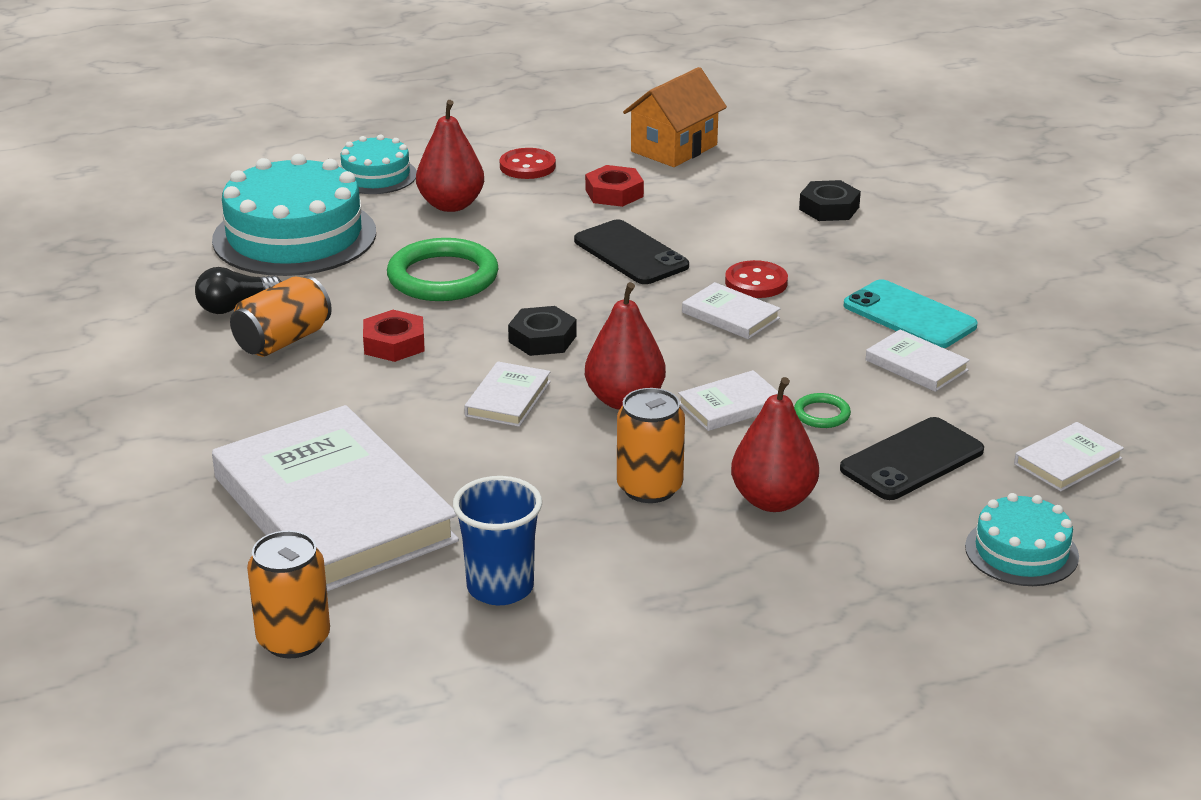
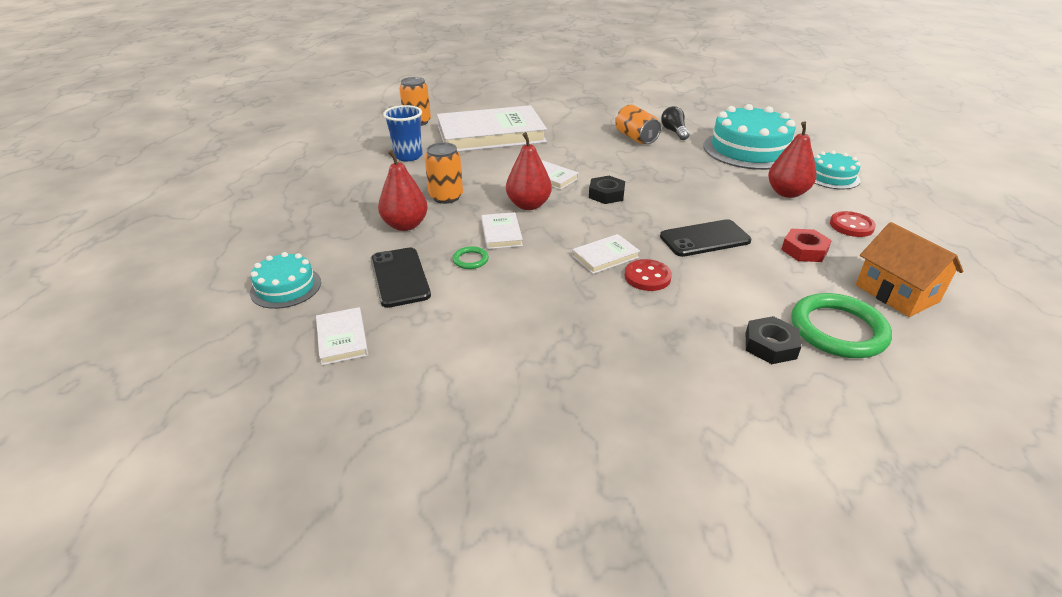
camera: 110 degrees right, 5 degrees up
red nut [363,310,425,362] -> none
green ring [387,238,499,301] -> green ring moved to [791,293,892,358]
turquoise phone [844,279,978,348] -> none
white book [866,329,970,392] -> none

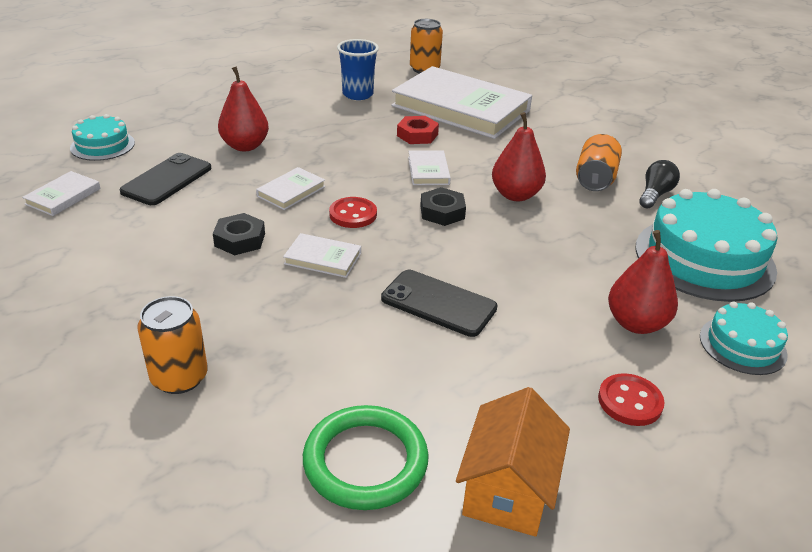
camera: 45 degrees right, 0 degrees up
orange can [425,142,463,204] -> orange can moved to [137,296,208,394]
green ring [453,246,489,269] -> none
red pear [506,132,552,210] -> red pear moved to [492,112,546,201]
red button [624,259,672,291] -> red button moved to [329,197,377,228]
black nut [746,316,801,364] -> black nut moved to [213,213,265,255]
red nut [781,229,832,262] -> red nut moved to [397,116,439,144]

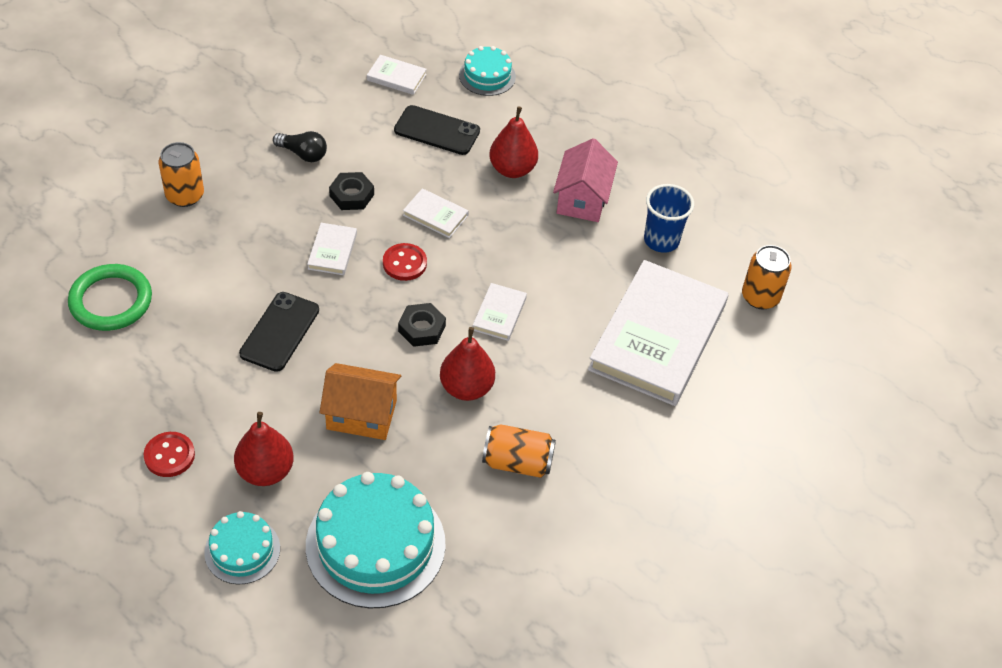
camera: 80 degrees right, 15 degrees up
red nut [397,116,439,144] -> none
white book [408,150,451,185] -> white book turned 60 degrees counterclockwise [473,283,527,341]
orange house [456,387,570,537] -> orange house moved to [320,363,401,440]
black light bulb [639,160,680,208] -> black light bulb moved to [273,131,327,162]
none -> pink house [553,138,618,222]

